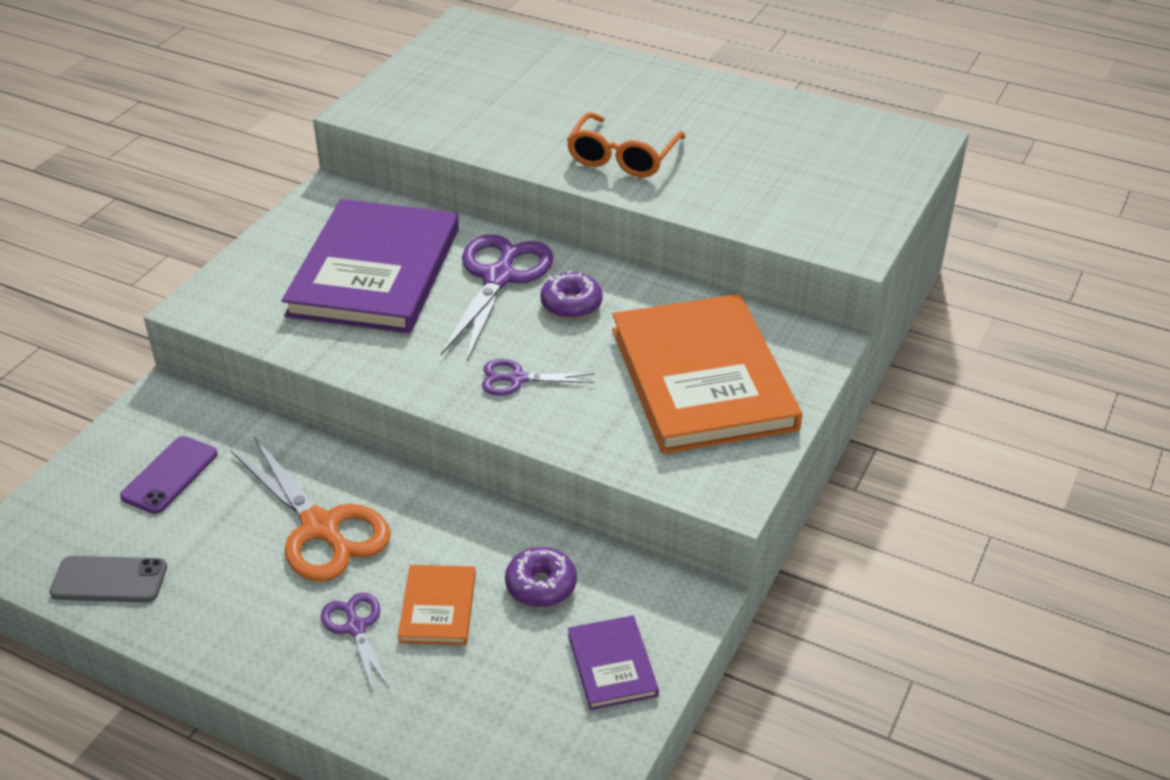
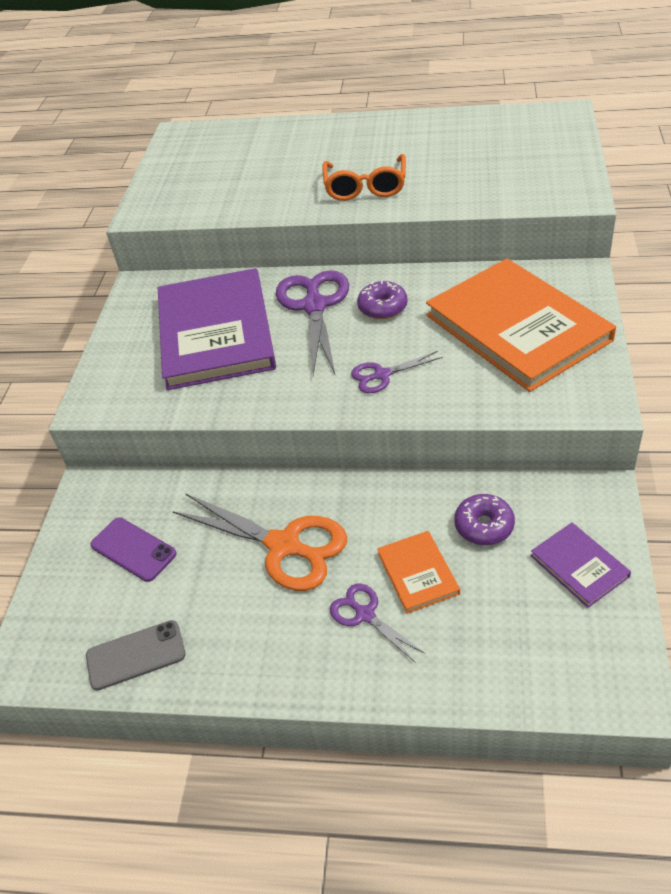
camera: 15 degrees left, 5 degrees up
purple phone [120,436,218,514] -> purple phone turned 60 degrees counterclockwise [90,517,177,582]

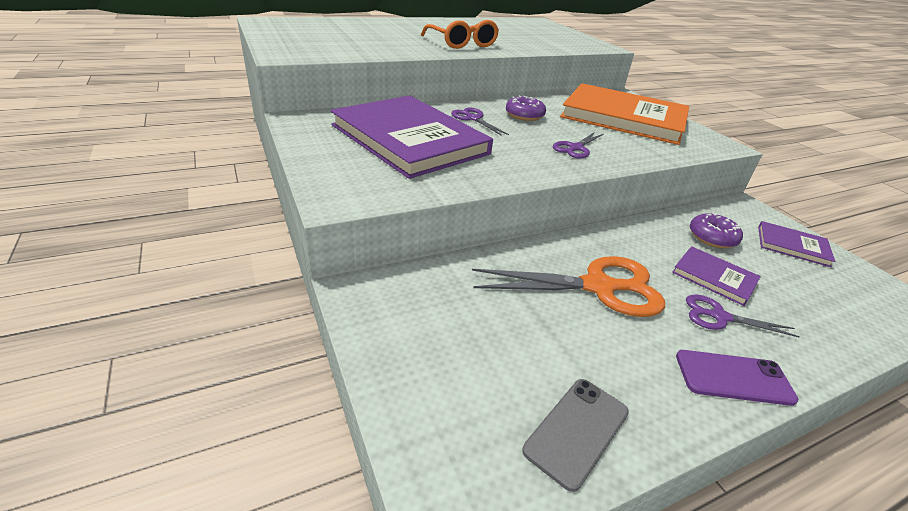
camera: 40 degrees left, 10 degrees down
purple phone [90,517,177,582] -> purple phone moved to [676,350,798,406]
purple scissors [276,270,349,375] -> purple scissors [451,108,509,136], size x0.53
orange book [377,531,460,614] -> purple book [672,246,761,306]

